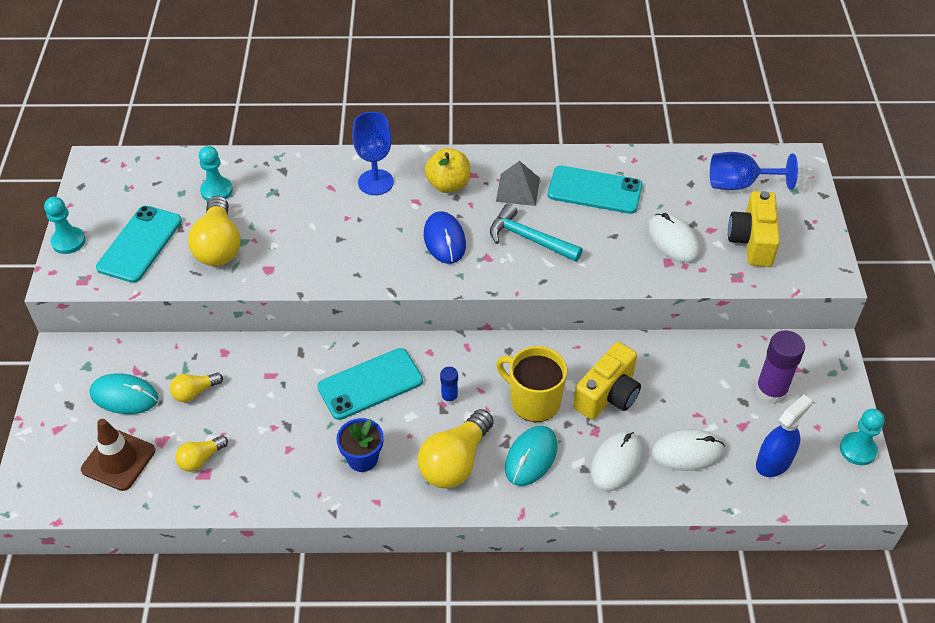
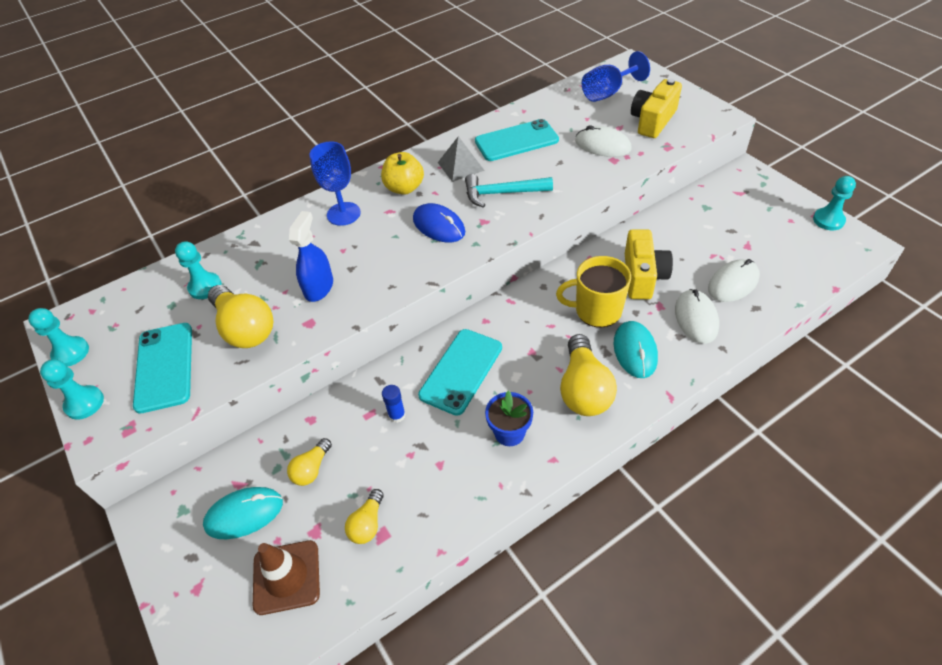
camera: 30 degrees left, 0 degrees up
blue glue stick [440,367,458,405] -> blue glue stick moved to [382,385,406,423]
yellow camera [728,191,780,267] -> yellow camera turned 60 degrees clockwise [631,79,682,138]
purple glue stick [755,330,805,404] -> none
blue spray bottle [756,395,812,477] -> blue spray bottle moved to [289,211,333,302]
none -> turquoise pawn [28,308,89,367]

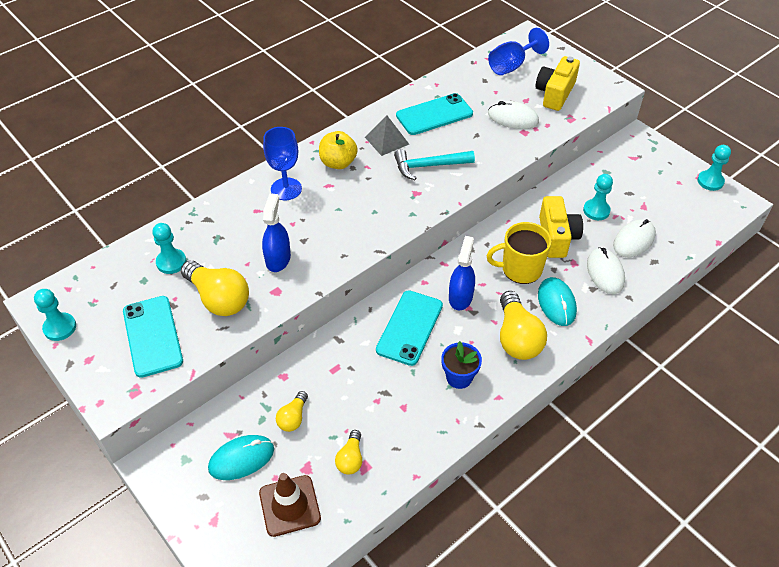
camera: 10 degrees left, 0 degrees up
turquoise pawn [40,359,104,420] -> turquoise pawn moved to [583,174,613,220]
blue glue stick [382,385,406,423] -> none
blue mouse [413,203,465,242] -> none
none -> blue spray bottle [449,236,475,310]

